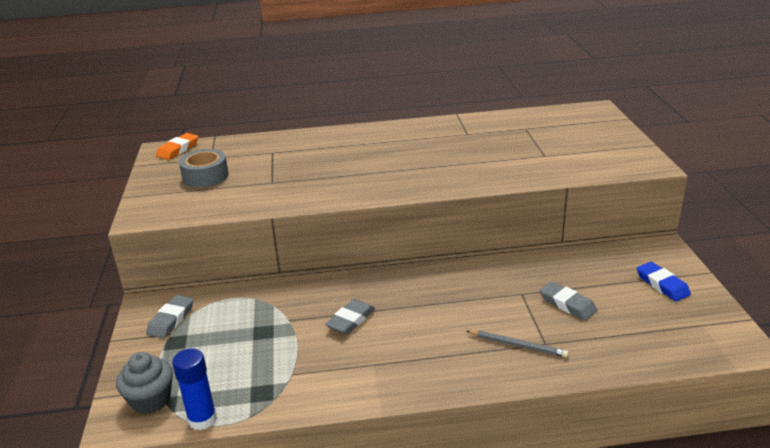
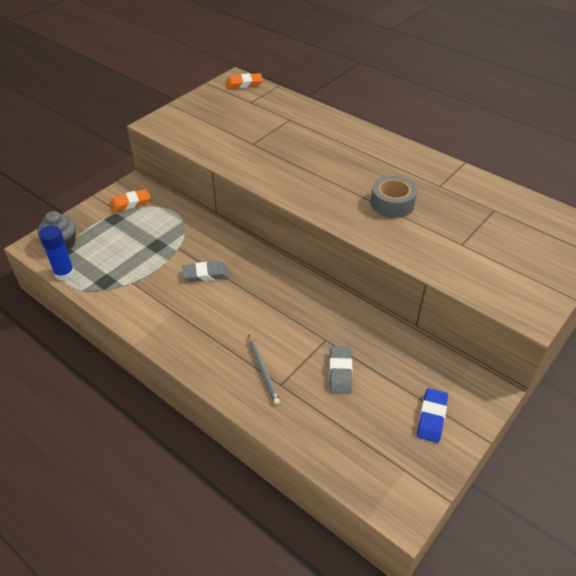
camera: 45 degrees right, 15 degrees up
grey eraser [146,295,193,338] -> orange eraser [109,189,151,212]
grey tape [179,149,229,187] -> grey tape moved to [371,176,417,218]

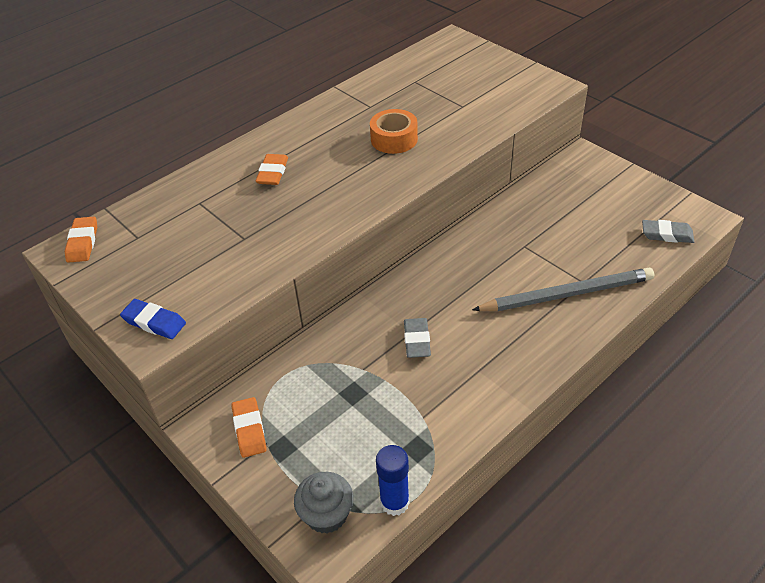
camera: 80 degrees left, 0 degrees up
grey pencil [248,335,280,405] -> grey pencil [472,268,654,311], size x1.99
grey eraser [329,346,352,394] -> grey eraser moved to [642,220,694,243]
grey tape [371,176,417,218] -> orange tape [370,109,418,154]
blue eraser [417,388,448,443] -> blue eraser moved to [120,299,186,339]
none -> orange eraser [256,154,288,185]

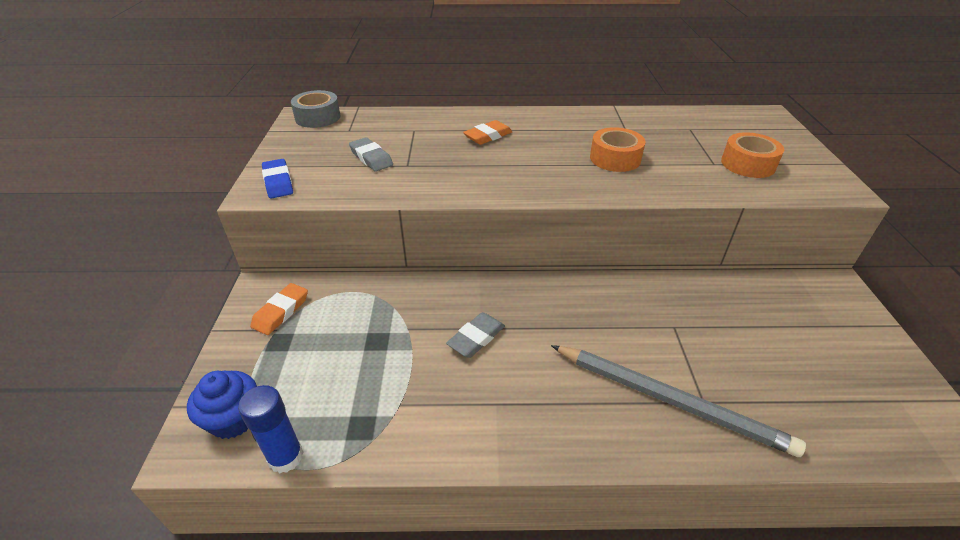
camera: 40 degrees right, 5 degrees down
orange eraser [65,217,97,263] -> grey tape [291,90,340,128]
grey cupcake [294,472,353,534] -> blue cupcake [187,371,257,439]
grey eraser [642,220,694,243] -> grey eraser moved to [349,137,393,172]
none -> orange tape [721,132,784,178]

